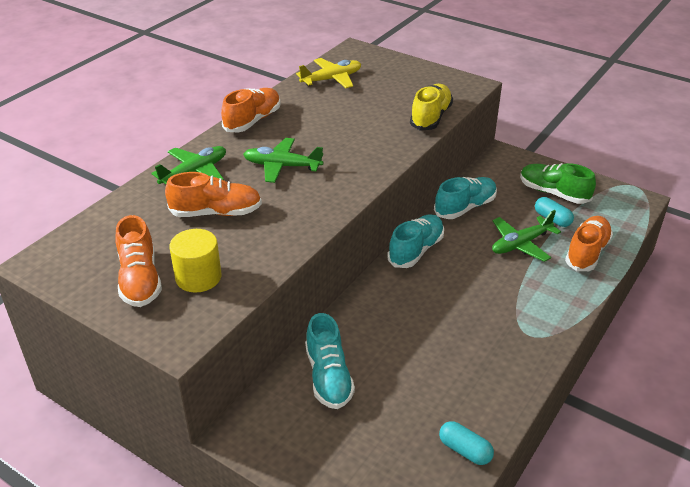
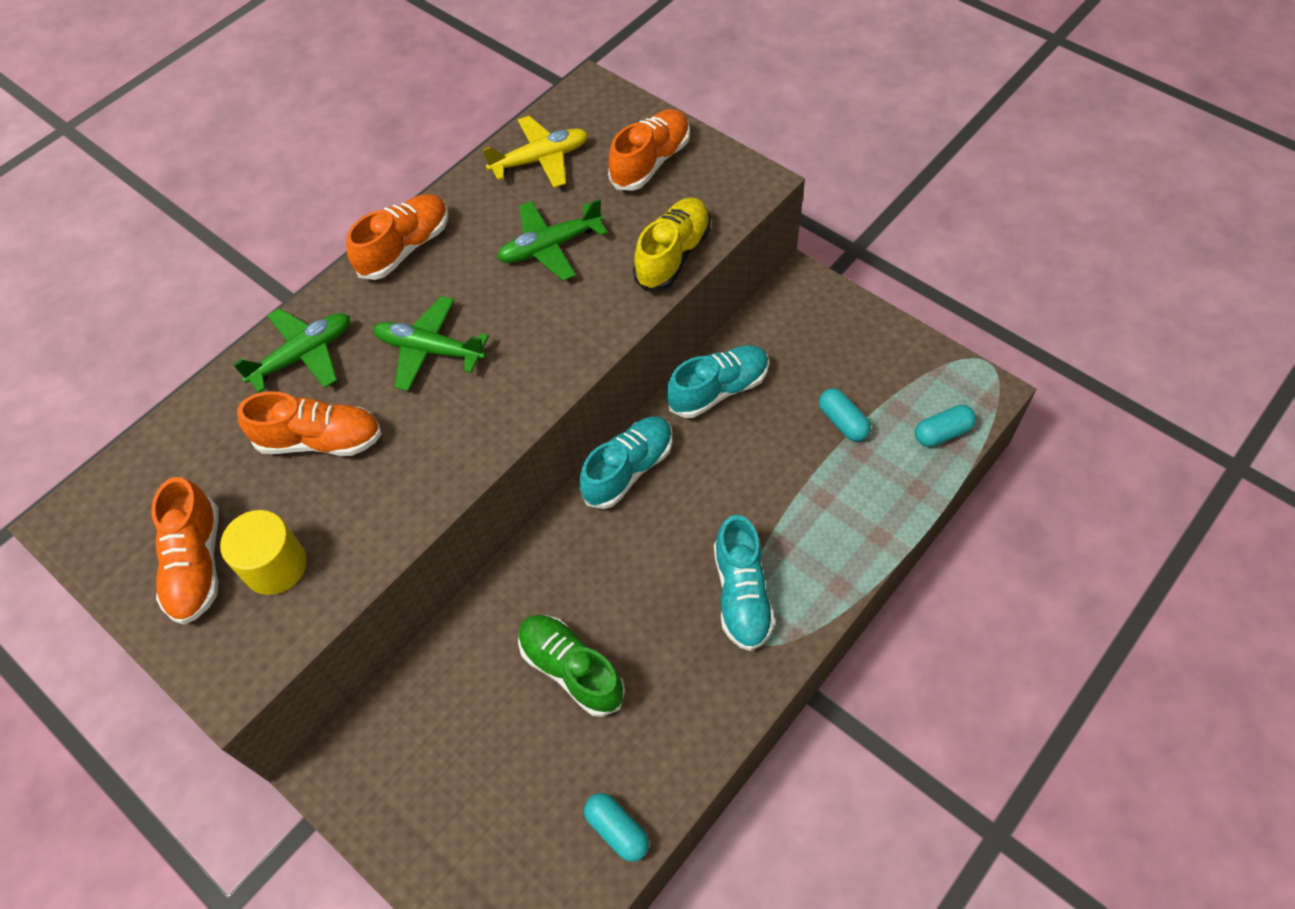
camera: 10 degrees right, 20 degrees up
turquoise shoe [305,313,355,409] -> turquoise shoe moved to [714,515,775,651]
green plane [492,210,561,262] -> green plane moved to [497,199,607,281]
green shoe [520,163,596,204] -> green shoe moved to [518,615,625,717]
orange shoe [565,216,613,271] -> orange shoe moved to [608,109,690,191]
none -> turquoise capsule [915,405,976,447]

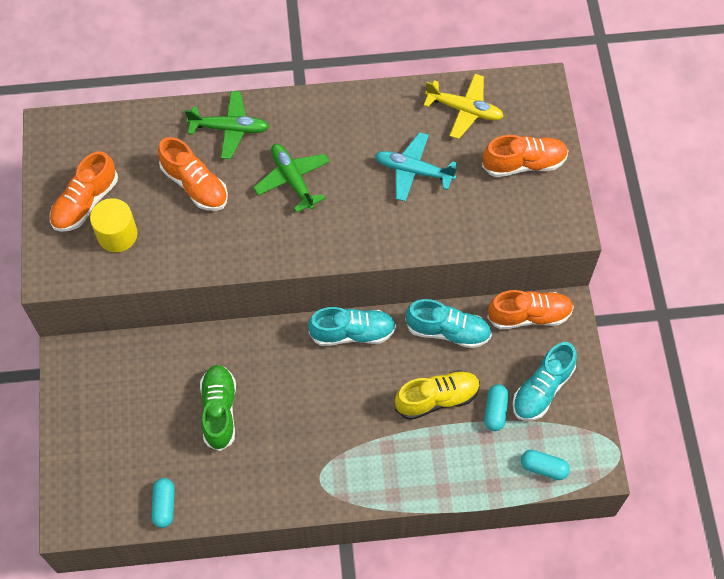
camera: 40 degrees right, 5 degrees up
orange shoe [346,194,448,280] -> orange shoe moved to [487,290,574,329]
green plane [497,199,607,281] -> turquoise plane [375,132,457,202]
yellow shoe [633,197,711,291] -> yellow shoe moved to [395,370,480,420]
turquoise shoe [714,515,775,651] -> turquoise shoe moved to [513,342,577,421]

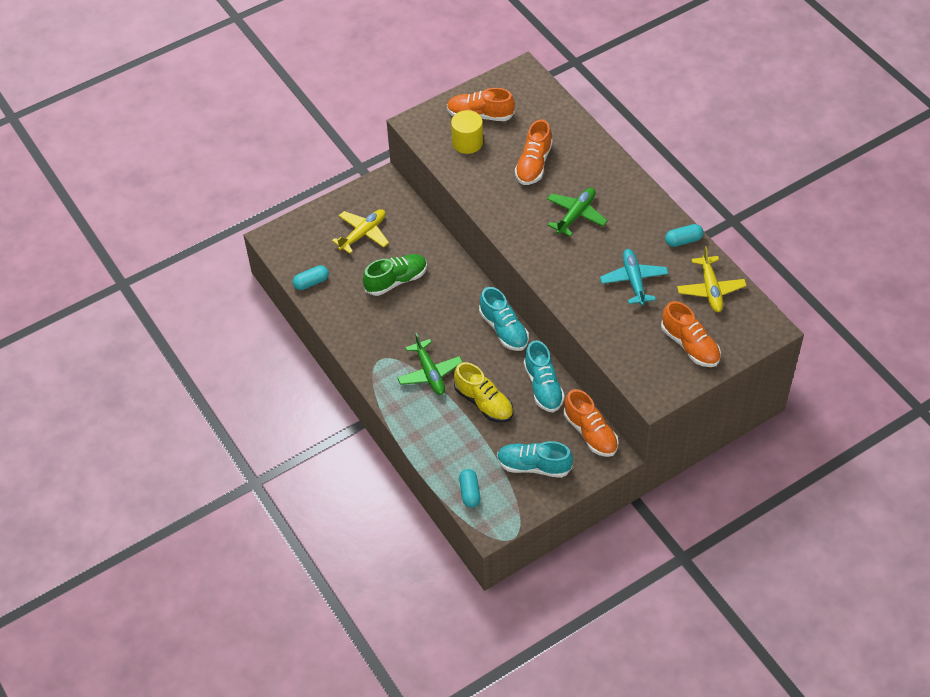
camera: 65 degrees right, 10 degrees down
green plane [185,91,269,159] -> green plane moved to [397,333,463,395]
turquoise capsule [484,384,509,431] -> turquoise capsule moved to [665,224,704,247]
none -> yellow plane [332,209,389,254]

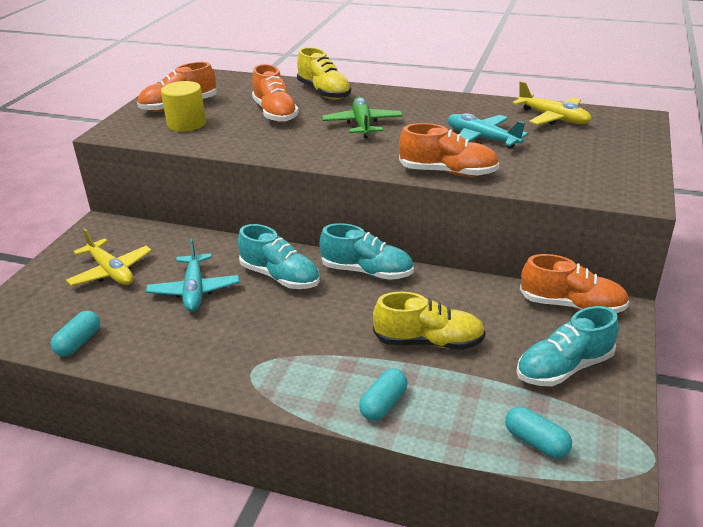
camera: 40 degrees left, 20 degrees down
yellow plane [332,209,389,254] -> yellow plane turned 135 degrees clockwise [66,228,152,286]
green shoe [363,254,427,296] -> turquoise plane [146,238,239,312]
green plane [397,333,463,395] -> none
turquoise shoe [524,340,565,412] -> turquoise shoe moved to [238,224,320,289]
orange shoe [661,301,721,367] -> orange shoe moved to [399,123,499,177]
turquoise capsule [665,224,704,247] -> turquoise capsule moved to [359,368,408,421]
none -> yellow shoe [297,47,351,99]

